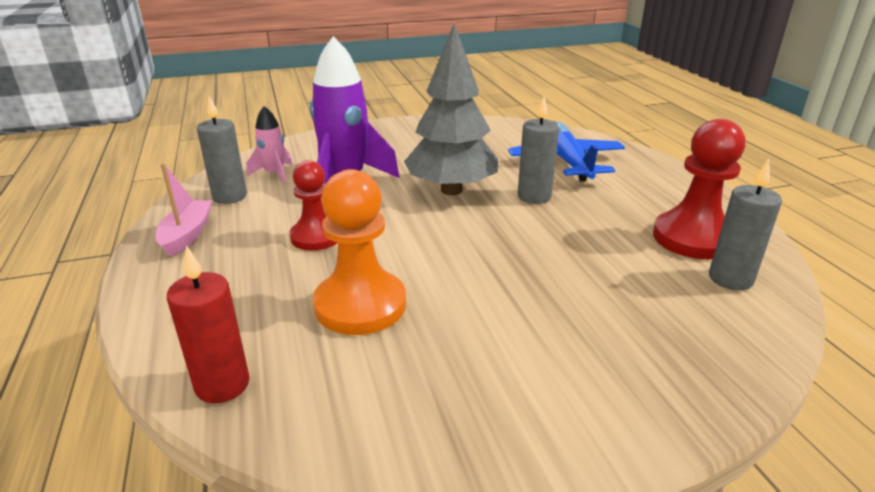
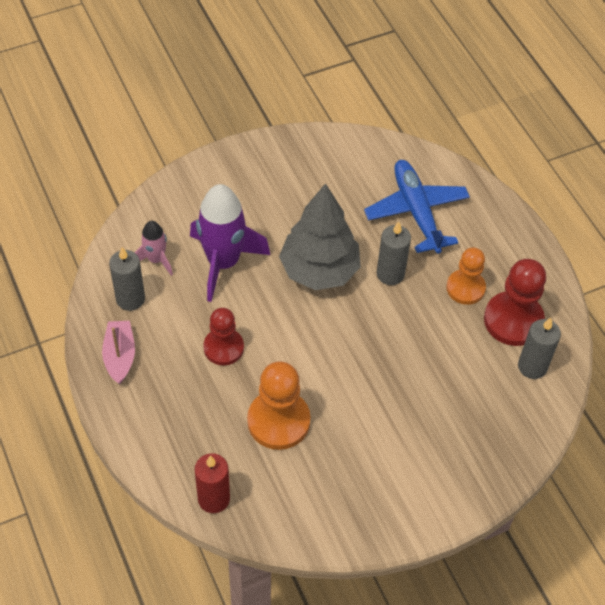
camera: 10 degrees left, 25 degrees up
none -> orange pawn [446,248,486,305]

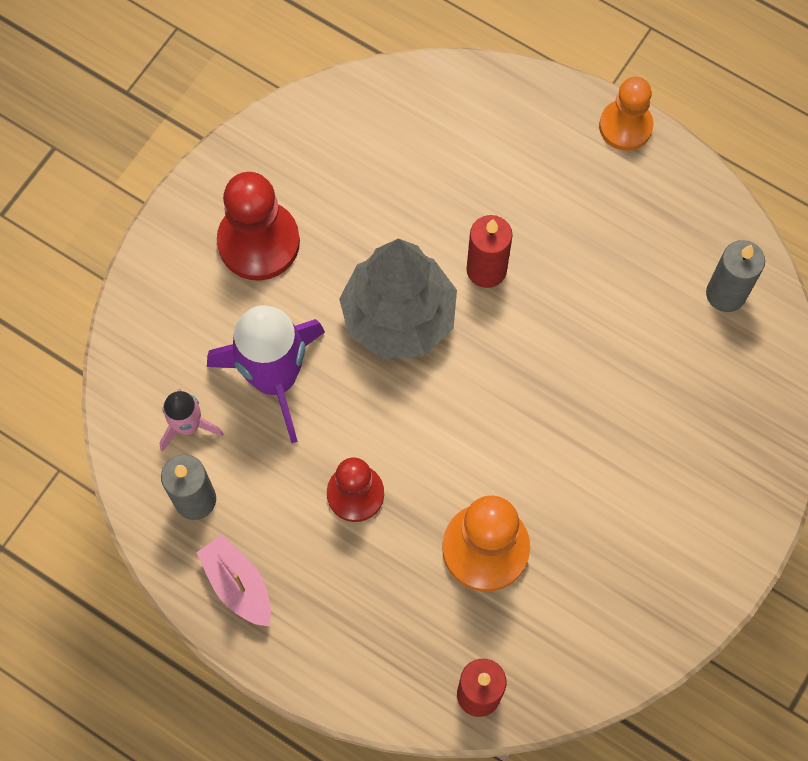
camera: 30 degrees left, 15 degrees up
blue plane [364,160,470,254] -> none
grey candle [376,221,411,285] -> red candle [467,215,513,288]
orange pawn [446,248,486,305] -> orange pawn moved to [599,77,653,151]
red pawn [484,259,546,346] -> red pawn moved to [217,172,300,281]

